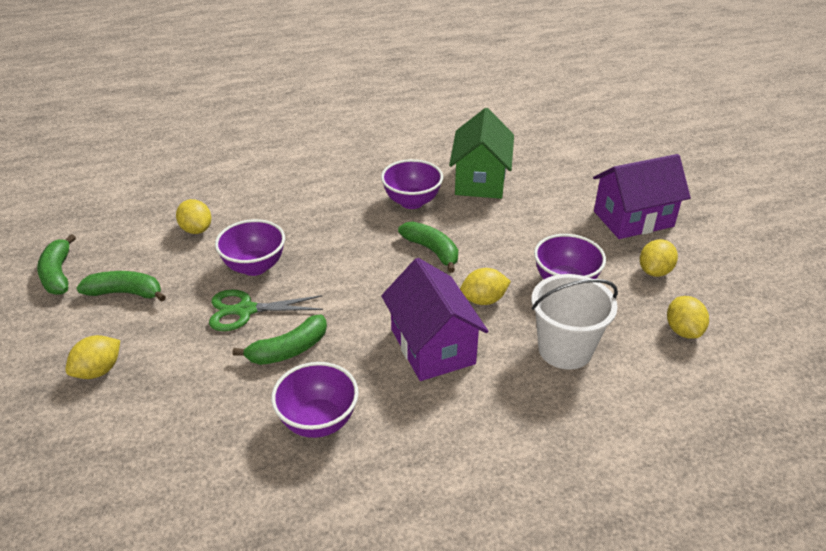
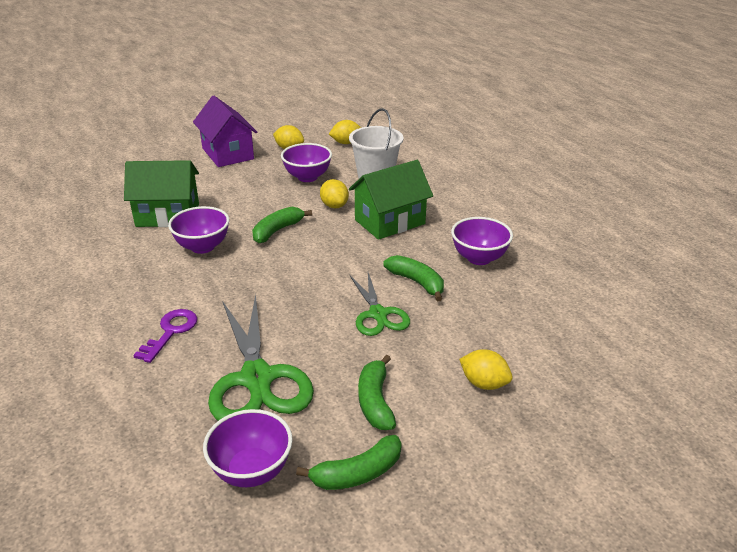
camera: 100 degrees left, 5 degrees down
yellow lemon [176,199,211,234] -> green scissors [208,294,314,421]
purple bowl [215,219,285,276] -> purple bowl moved to [203,409,293,487]
purple house [381,258,489,381] -> green house [349,160,433,240]
none -> purple key [133,309,198,363]

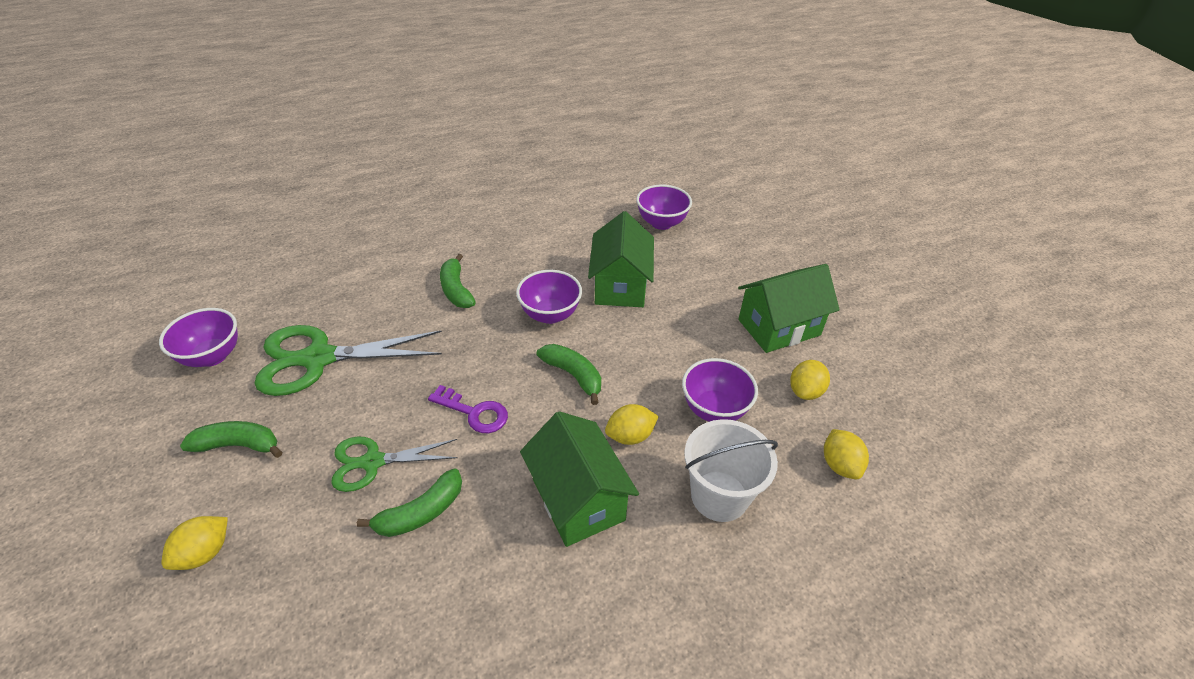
camera: 95 degrees right, 10 degrees up
purple key [133,309,198,363] -> purple key moved to [428,385,508,433]
purple house [193,96,257,167] -> green house [738,264,840,353]
green banana [296,435,402,490] -> green banana moved to [440,254,476,308]
purple bowl [451,217,513,265] -> purple bowl moved to [636,185,692,230]

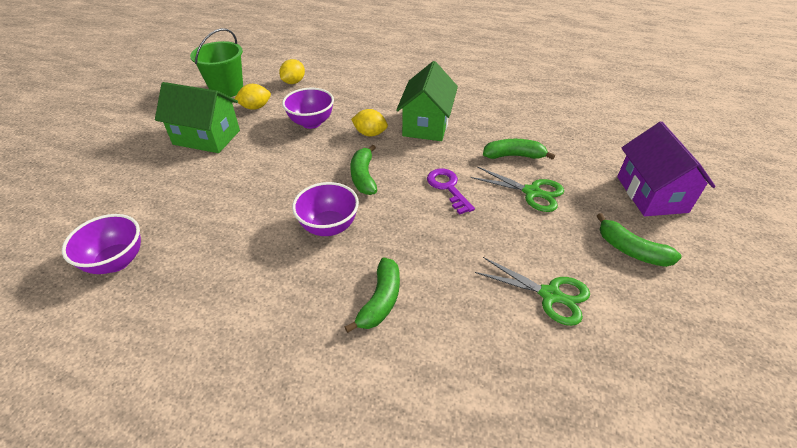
camera: 140 degrees left, 0 degrees up
purple bowl [159,308,238,367] -> none
yellow lemon [162,516,228,570] -> purple house [617,122,716,216]
green scissors [254,325,442,396] -> green scissors [475,257,590,326], size x0.60
green house [588,211,654,307] -> none
white bucket [684,419,778,522] -> none
none -> green bucket [190,28,243,97]

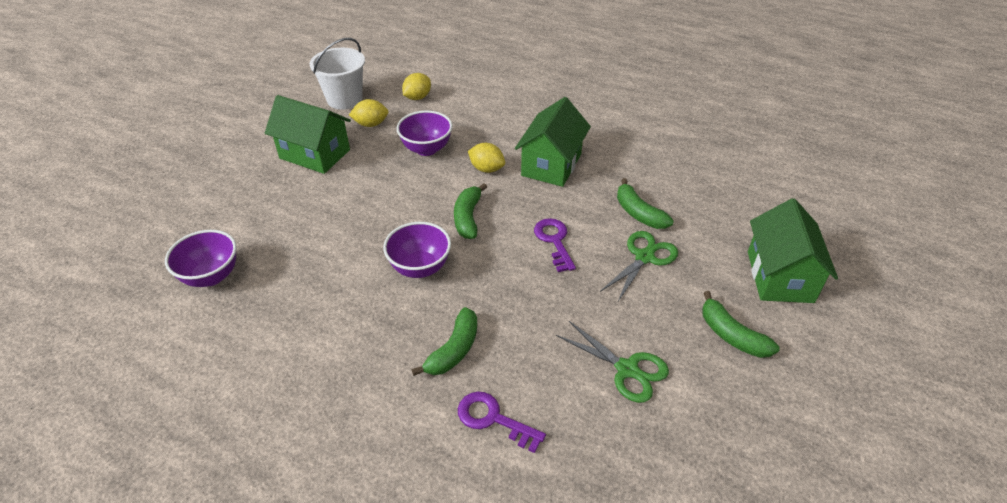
camera: 10 degrees right, 0 degrees up
green bucket [190,28,243,97] -> white bucket [310,38,365,110]
green scissors [471,166,564,212] -> green scissors turned 90 degrees counterclockwise [600,231,678,301]
green banana [483,139,555,160] -> green banana turned 135 degrees counterclockwise [617,178,674,229]
purple house [617,122,716,216] -> green house [748,198,838,303]
none -> purple key [458,391,546,453]

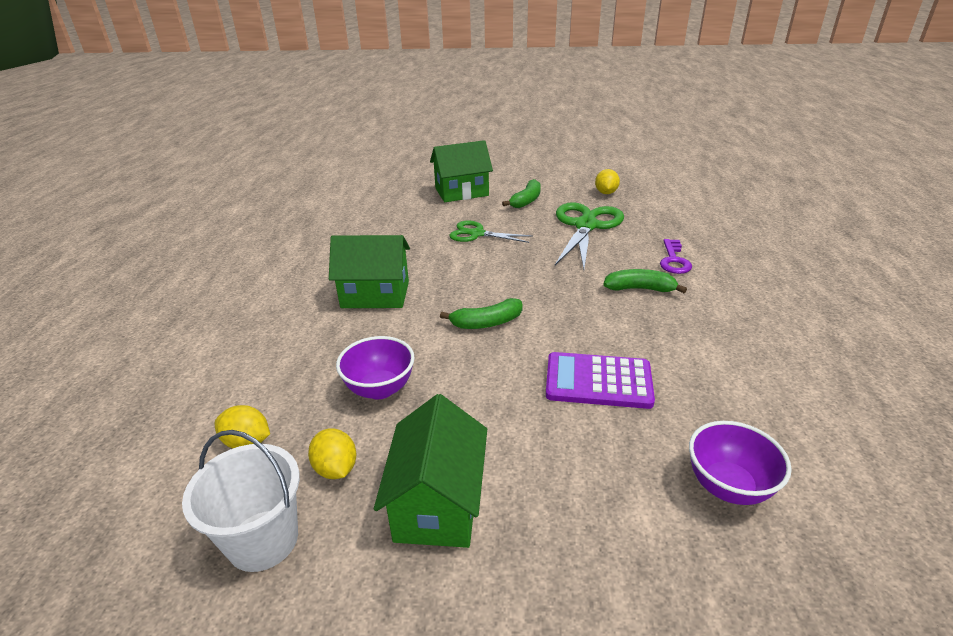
camera: 110 degrees left, 10 degrees down
purple bowl [383,222,451,278] -> none
yellow lemon [468,143,505,173] -> yellow lemon moved to [595,169,620,194]
purple key [534,218,576,272] -> none
green scissors [556,321,669,403] -> green scissors [555,202,624,270], size x1.66
green banana [617,178,674,229] -> none
none -> purple calculator [546,352,655,409]

